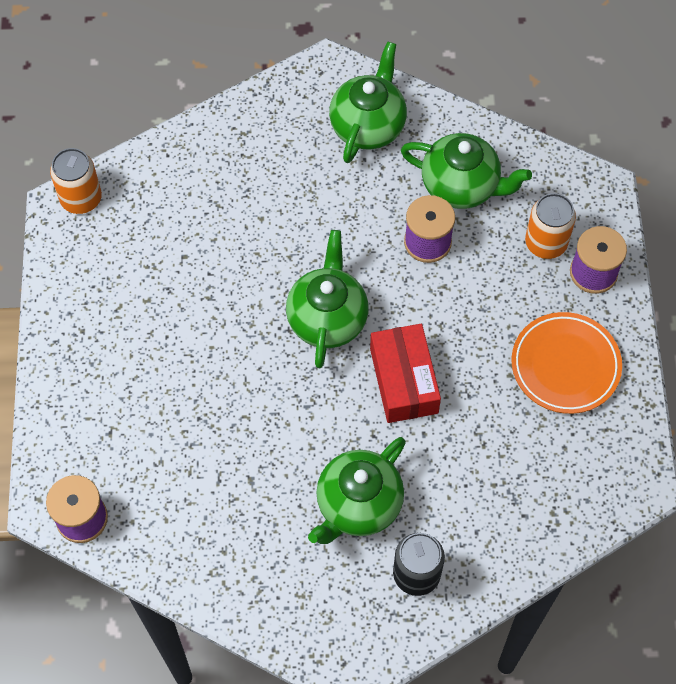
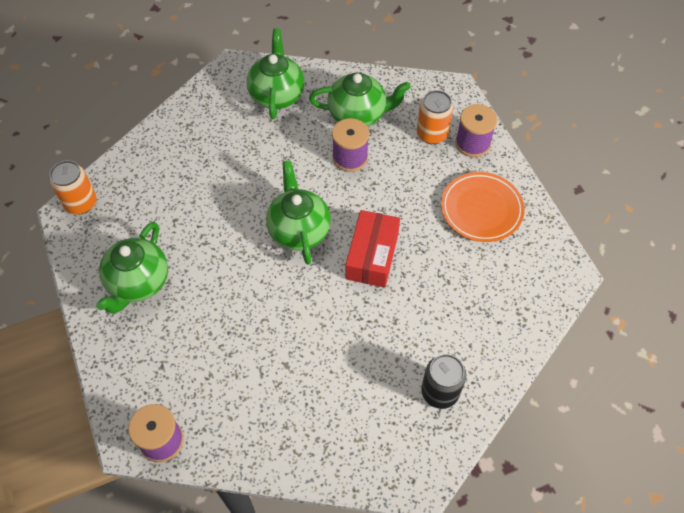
camera: 20 degrees left, 5 degrees down
green teapot [308,437,406,544] -> green teapot moved to [96,222,168,314]
red box [370,324,441,423] -> red box turned 45 degrees clockwise [345,210,400,288]

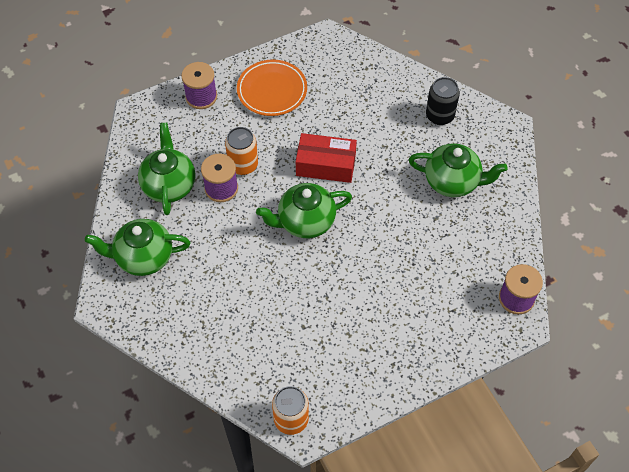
camera: 95 degrees left, 0 degrees up
green teapot [96,222,168,314] -> green teapot moved to [409,143,508,197]
orange can [417,90,453,144] -> orange can moved to [225,127,258,175]

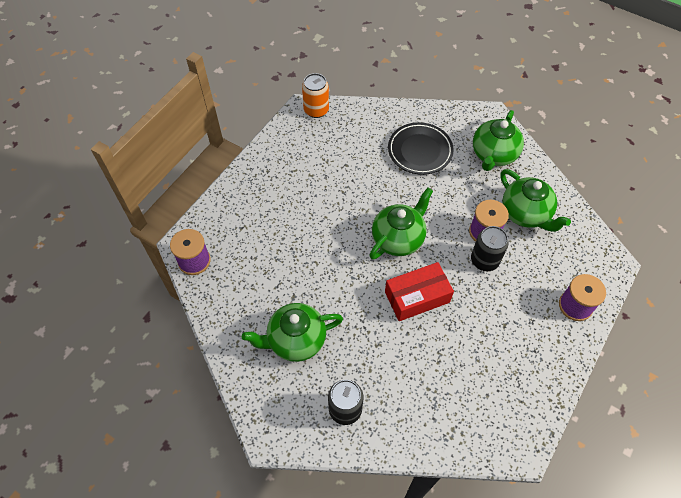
camera: 150 degrees right, 0 degrees up
green teapot [85,219,190,276] -> green teapot turned 150 degrees clockwise [473,110,524,171]
orange can [225,127,258,175] -> black can [471,226,509,271]
orange plate [237,60,307,116] -> none
none -> black plate [388,122,453,175]

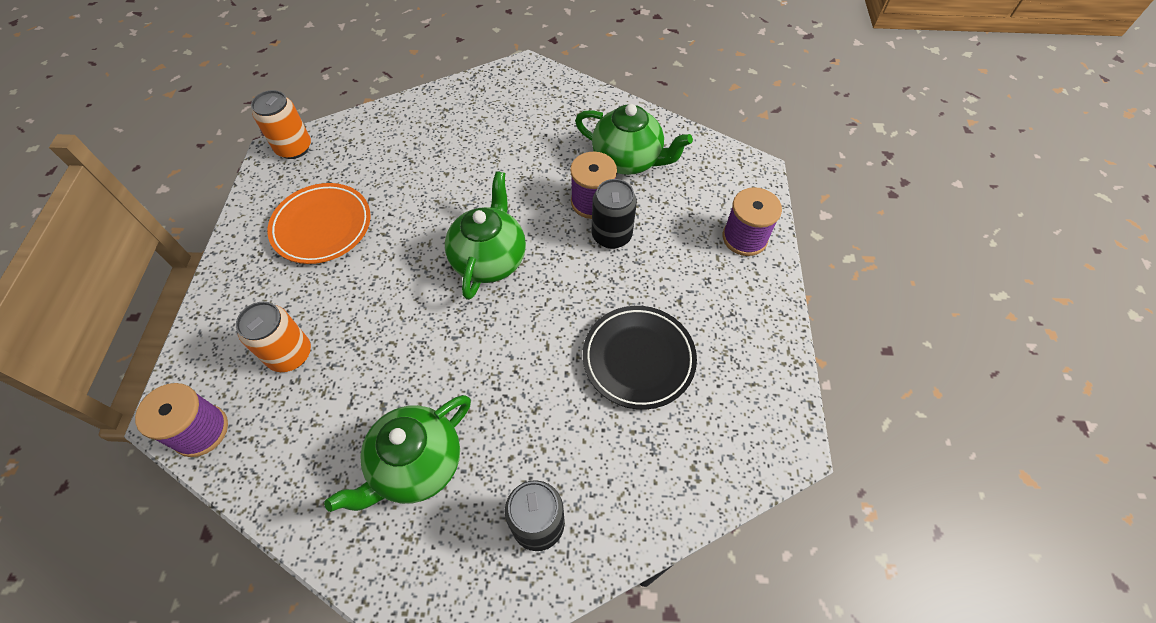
camera: 30 degrees left, 0 degrees up
red box [385,262,454,321] -> none
black plate [388,122,453,175] -> black plate moved to [583,306,697,410]
green teapot [473,110,524,171] -> none
none -> orange can [236,302,311,372]
none -> orange plate [267,183,371,264]

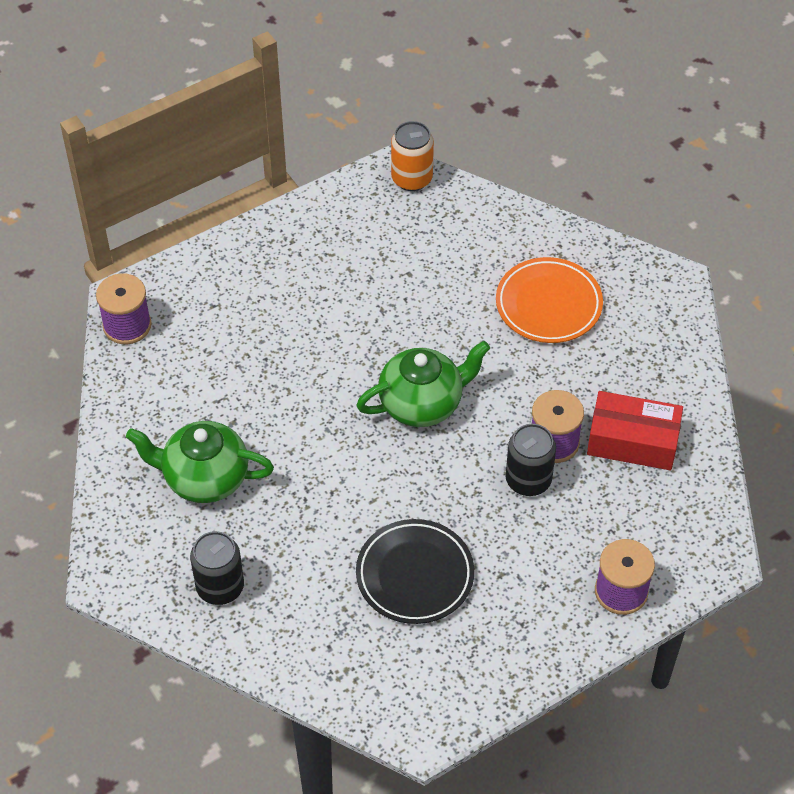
camera: 55 degrees right, 5 degrees down
orange can [236,302,311,372] -> none
orange plate [267,183,371,264] -> orange plate moved to [496,257,603,343]
green teapot [575,104,693,175] -> red box [587,391,683,470]

